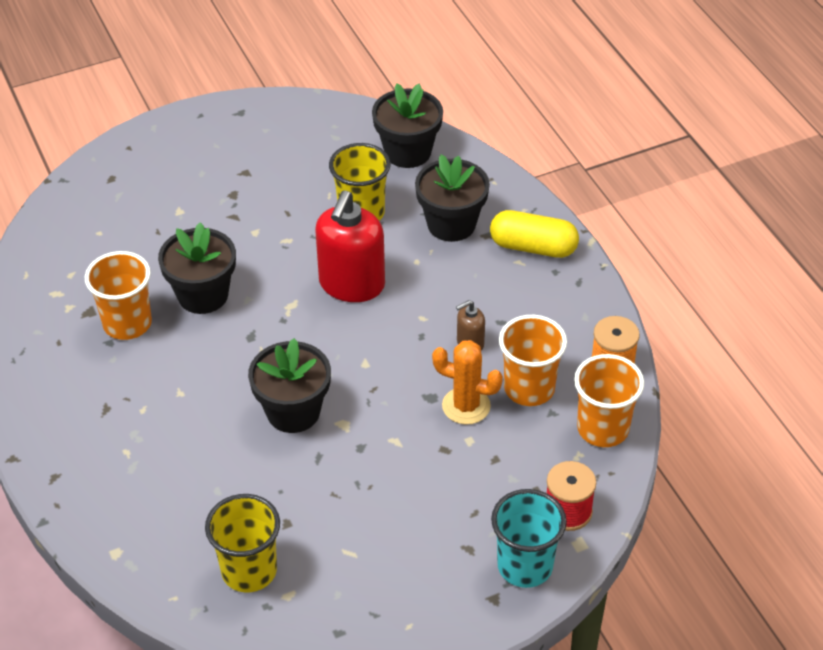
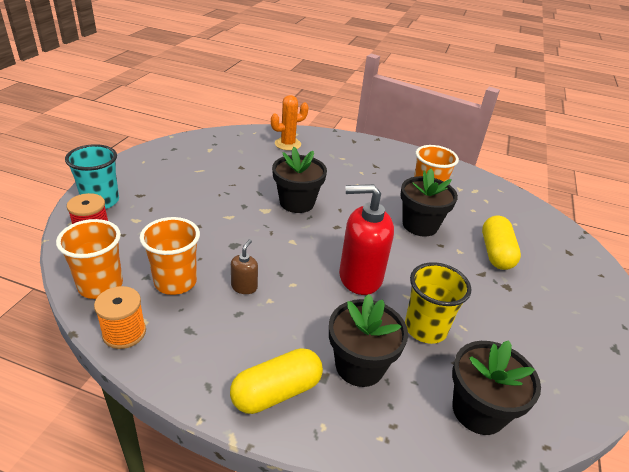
camera: 130 degrees right, 10 degrees down
yellow cup [205,494,280,592] -> none
red soap dispenser [315,191,385,302] -> red soap dispenser turned 60 degrees counterclockwise [339,184,394,295]
orange cactus [432,340,503,425] -> orange cactus moved to [271,95,309,151]
none -> yellow capsule [482,216,521,270]

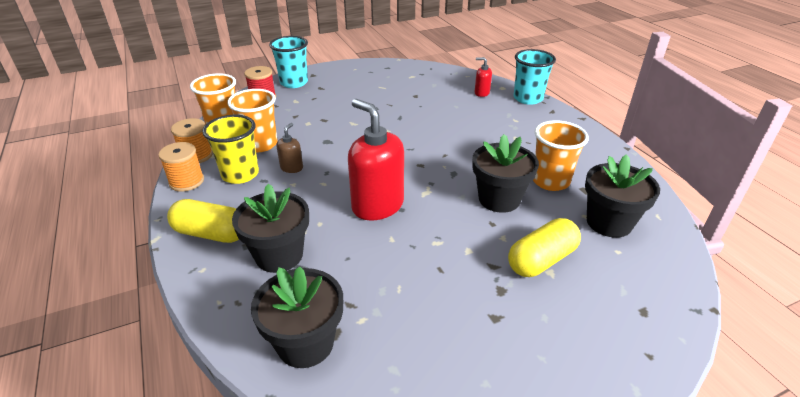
camera: 50 degrees right, 0 degrees up
brown soap dispenser [231,239,258,294] -> brown soap dispenser turned 45 degrees counterclockwise [276,123,303,173]
orange cactus [271,95,309,151] -> red soap dispenser [474,57,492,97]
black flower pot [272,147,327,213] -> black flower pot moved to [585,154,660,238]
yellow cup [405,262,471,344] -> yellow cup moved to [202,115,259,184]
none -> orange spool [158,142,204,192]
none -> turquoise cup [513,49,556,105]

